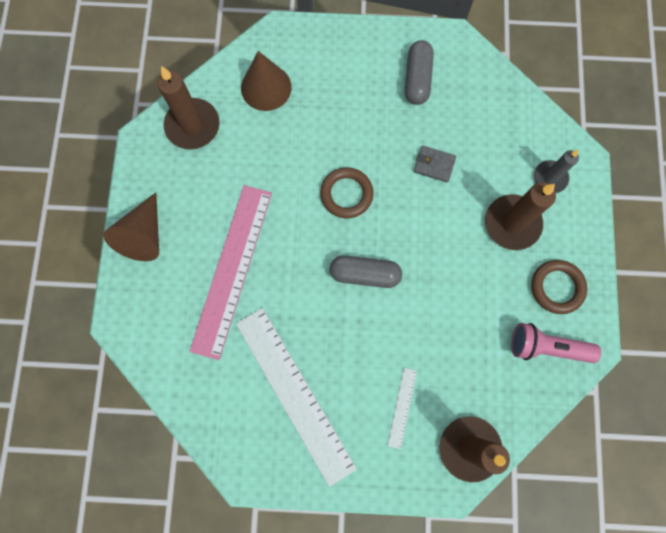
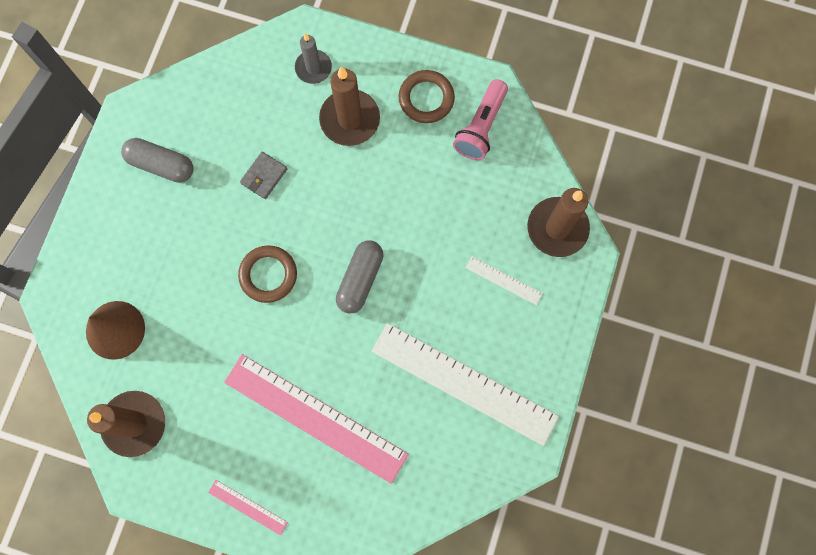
camera: 75 degrees left, 0 degrees up
brown cone [103,193,159,261] -> pink ruler [208,480,288,535]
white ruler [236,308,357,487] -> white ruler turned 45 degrees clockwise [371,323,559,446]

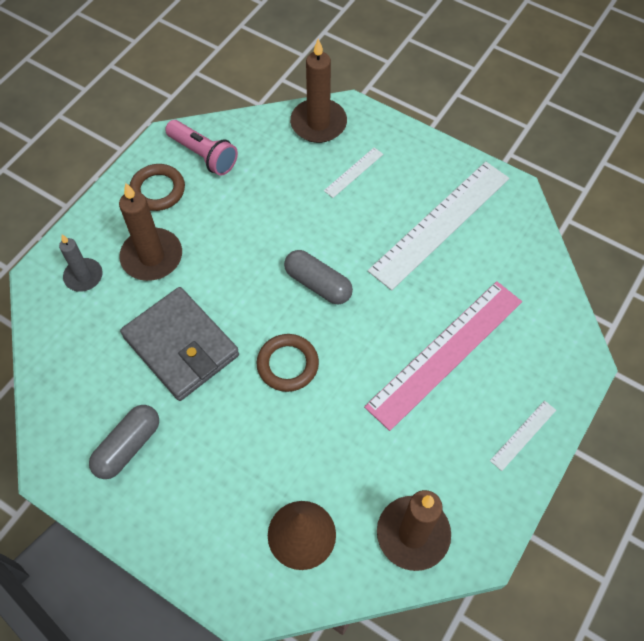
camera: 75 degrees left, 15 degrees down
pink ruler [208,480,288,535] -> white ruler [490,400,556,471]
grey wallet [240,152,287,199] -> grey wallet [120,287,239,401], size x2.29

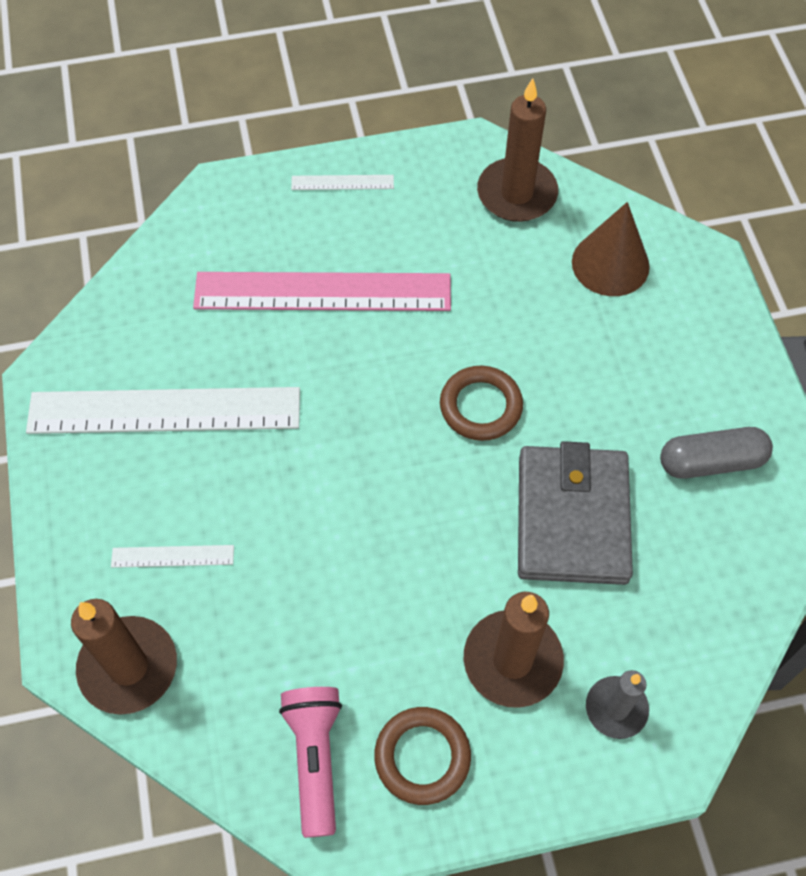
camera: 135 degrees left, 0 degrees up
grey capsule [284,250,353,304] -> none

